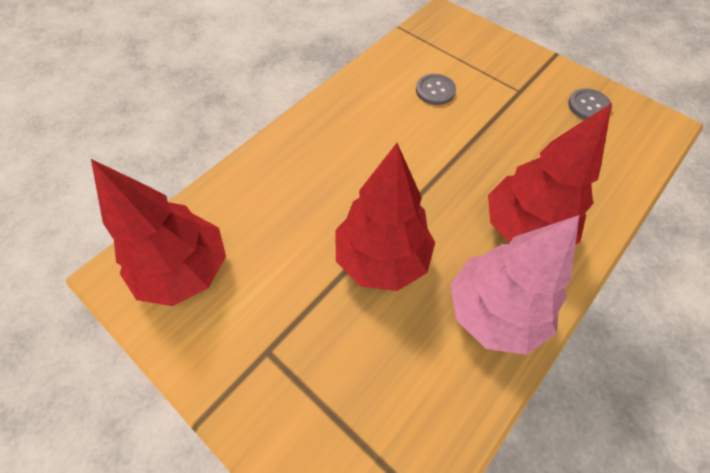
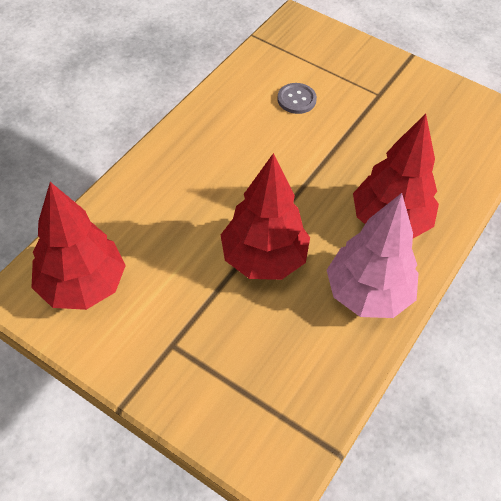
camera: 10 degrees left, 5 degrees down
grey button [568,89,612,120] -> none

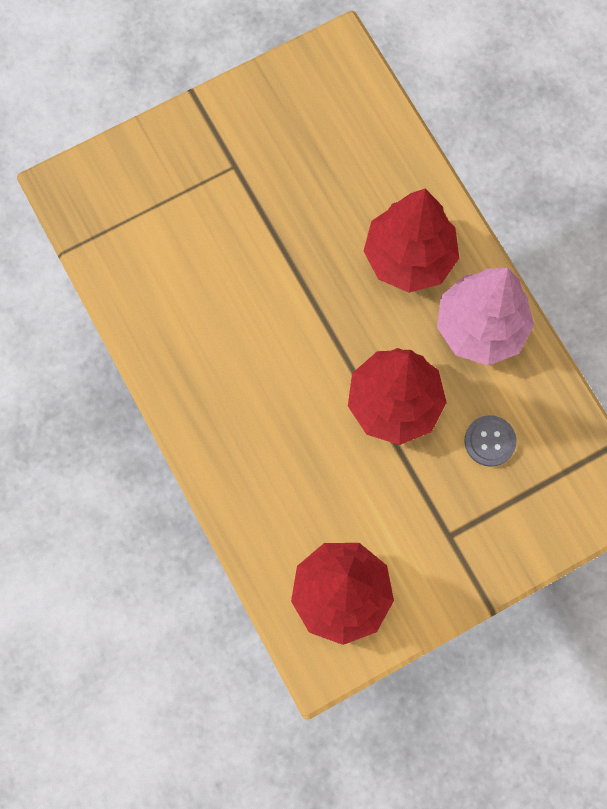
camera: 60 degrees left, 20 degrees up
grey button [277,83,317,114] -> grey button moved to [464,415,517,467]

